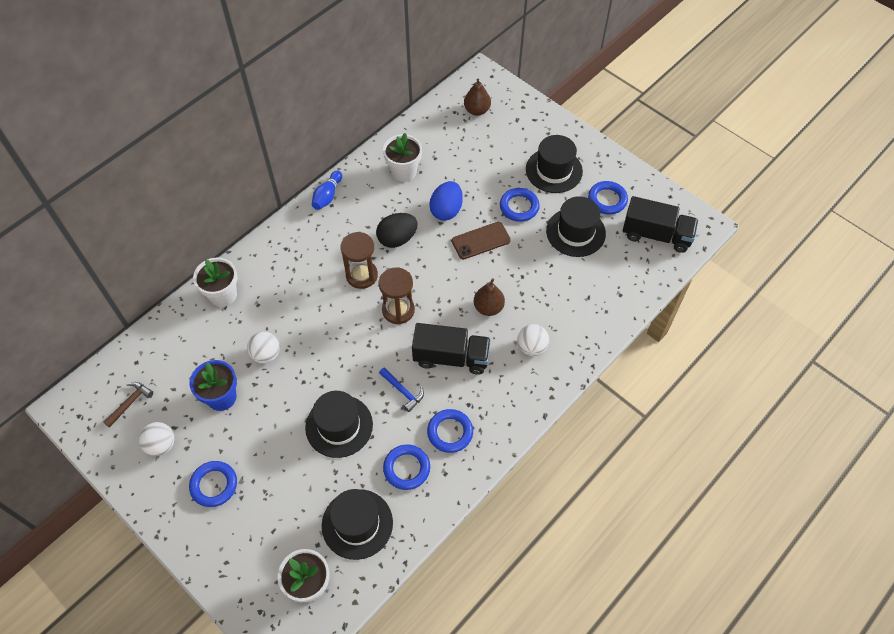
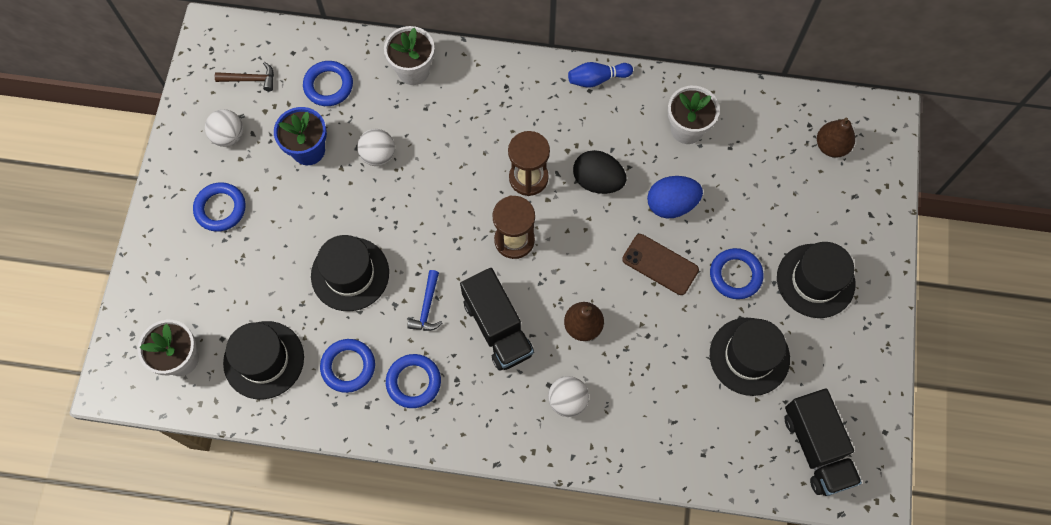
camera: 55 degrees right, 10 degrees up
blue ring [588,181,628,215] -> blue ring moved to [303,61,353,106]

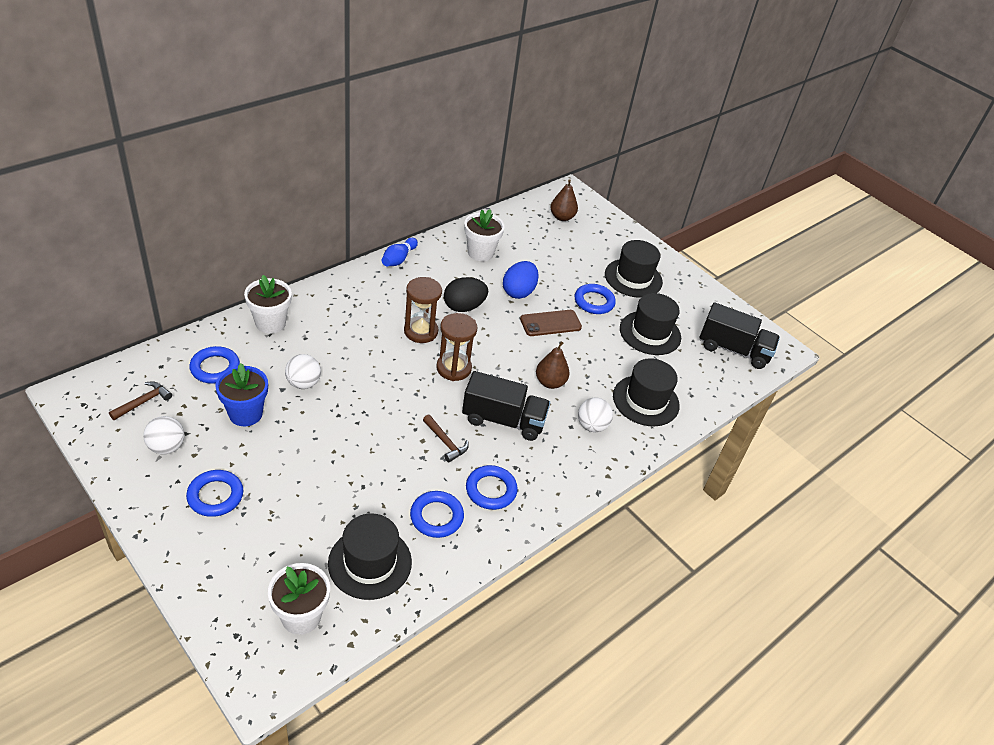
camera: 55 degrees left, 25 degrees down
black hat [311,235,389,311] -> black hat moved to [613,358,680,426]
blue hammer [407,270,442,331] -> brown hammer [423,415,469,462]

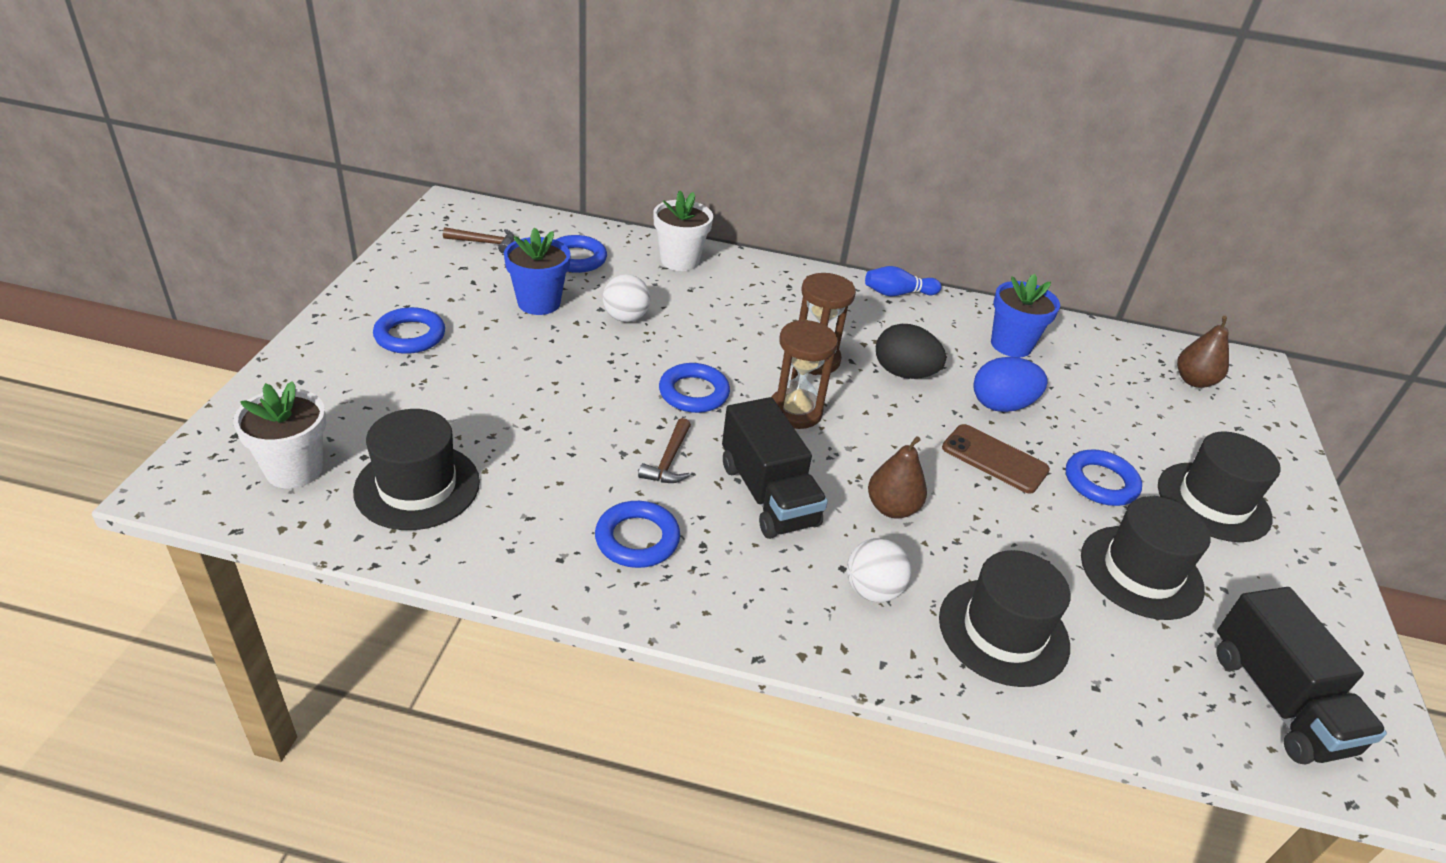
camera: 55 degrees right, 5 degrees down
white ball [143,416,184,454] -> none
blue ring [410,491,464,538] -> blue ring moved to [659,363,730,413]
white flower pot [464,209,504,261] -> blue flower pot [991,274,1060,357]

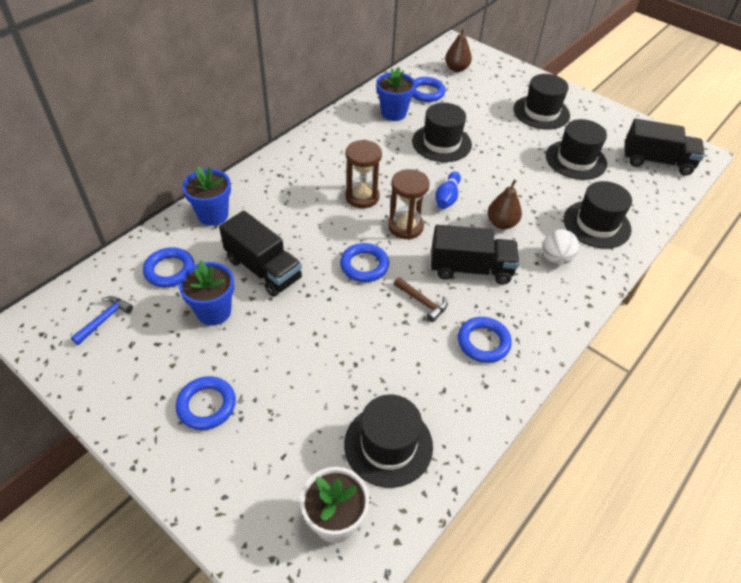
camera: 60 degrees left, 10 degrees up
brown hammer [443,227,514,254] -> blue hammer [71,296,133,345]
white ball [603,274,650,322] -> black truck [219,211,302,297]
white flower pot [653,190,713,271] -> blue flower pot [182,166,231,226]
blue bowling pin [865,266,941,296] -> blue bowling pin moved to [435,172,461,209]
black egg [876,324,946,379] -> none
brown phone [942,424,1050,494] -> none
blue egg [973,357,1048,412] -> black hat [412,103,472,162]
blue ring [1066,449,1142,506] -> blue ring moved to [412,77,445,102]

